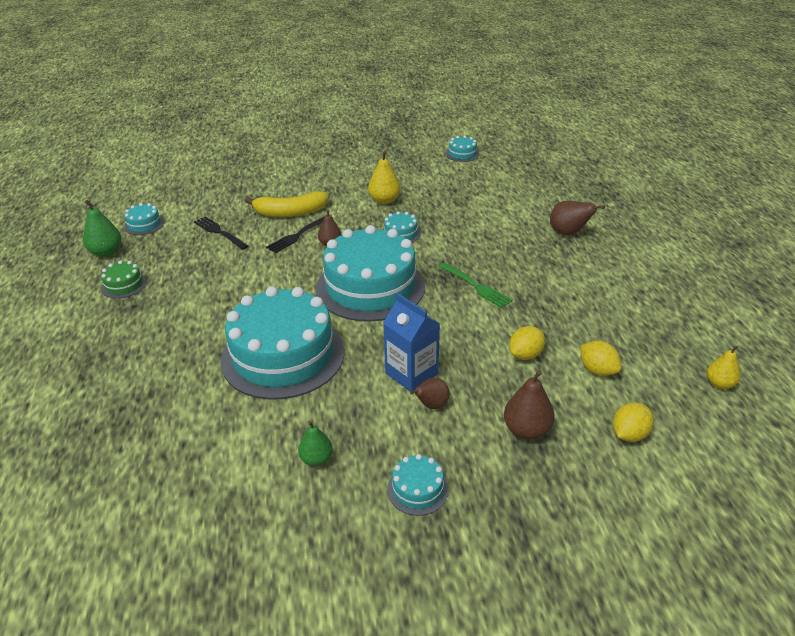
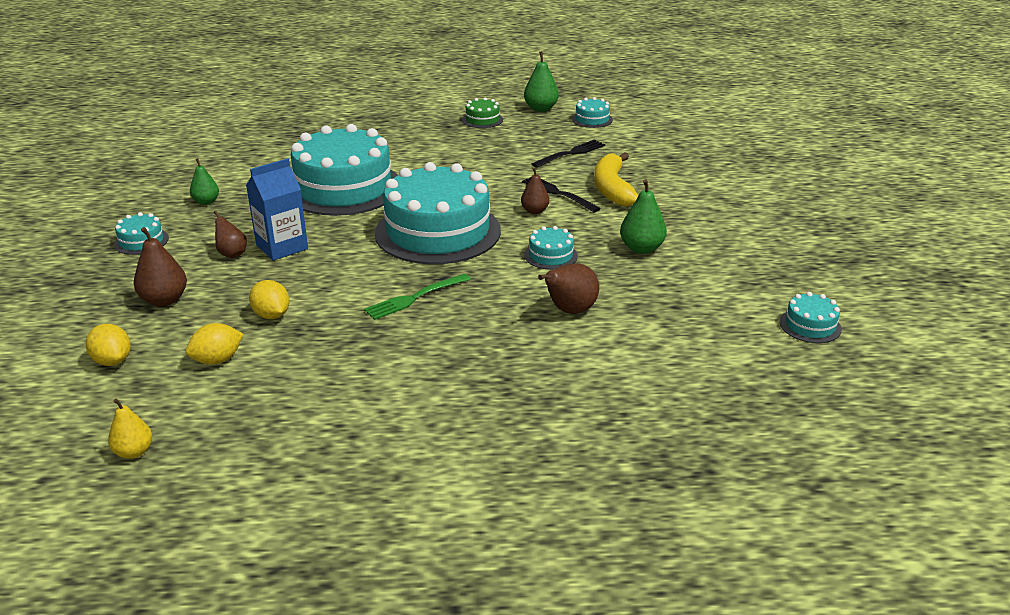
camera: 95 degrees right, 5 degrees down
yellow pear [368,151,401,204] -> green pear [620,179,667,254]
brown pear [550,201,605,236] -> brown pear moved to [538,263,599,314]

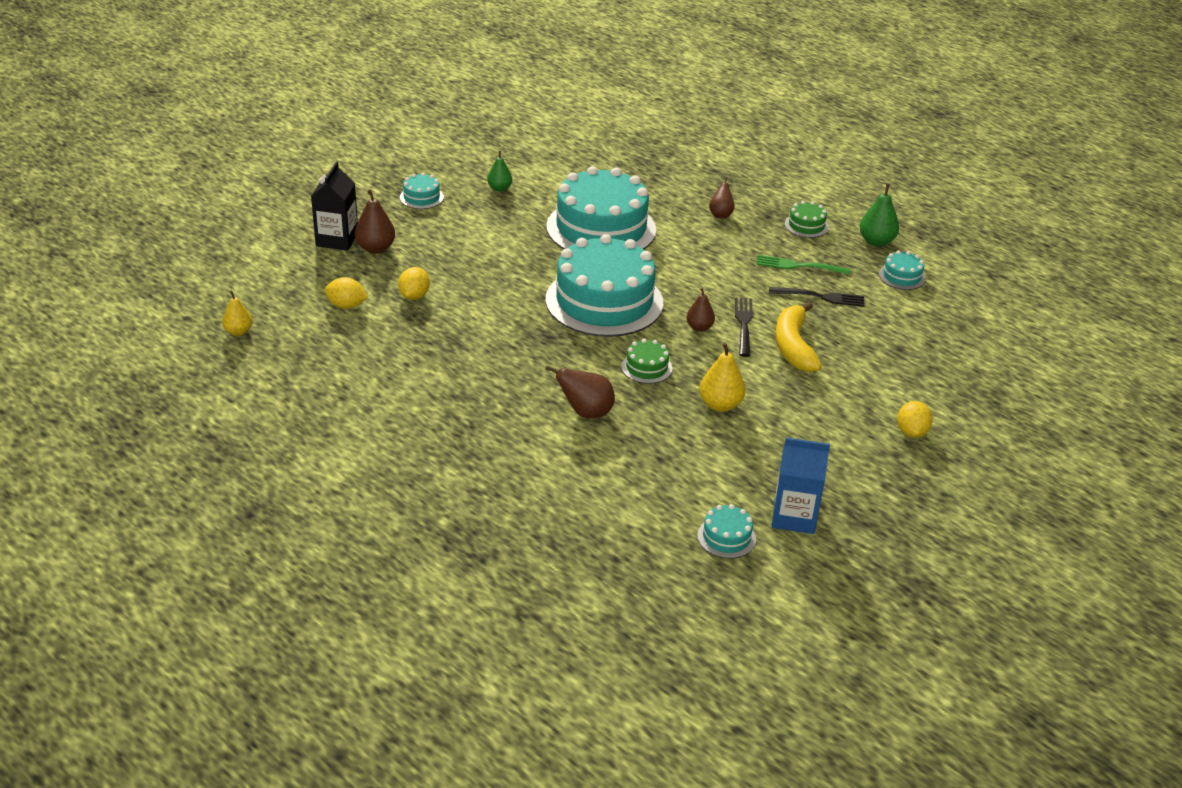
camera: 45 degrees right, 5 degrees up
yellow lemon [86,324,131,366] -> yellow lemon moved to [897,401,933,438]
brown pear [214,211,247,258] -> brown pear moved to [709,177,735,219]
blue carton [246,158,308,260] -> blue carton moved to [772,438,830,534]
green fork [364,274,471,320] -> green fork moved to [756,255,850,275]
turquoise cake [524,226,578,270] -> green cake [622,339,672,384]
yellow banana [594,152,638,206] -> yellow banana turned 45 degrees counterclockwise [775,302,822,372]
green pear [620,179,667,254] -> yellow pear [699,342,746,412]
none -> black carton [311,162,358,251]

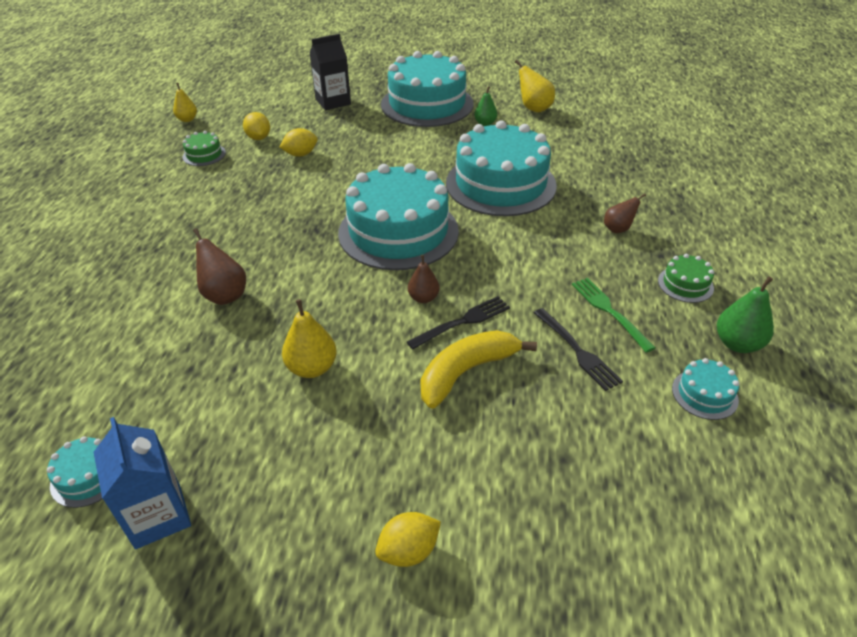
camera: 55 degrees right, 5 degrees up
brown pear [355,189,395,253] -> none
turquoise cake [400,173,444,209] -> turquoise cake [381,51,474,127], size x2.45
green cake [622,339,672,384] -> green cake moved to [183,131,226,166]
none -> yellow pear [515,60,555,112]

